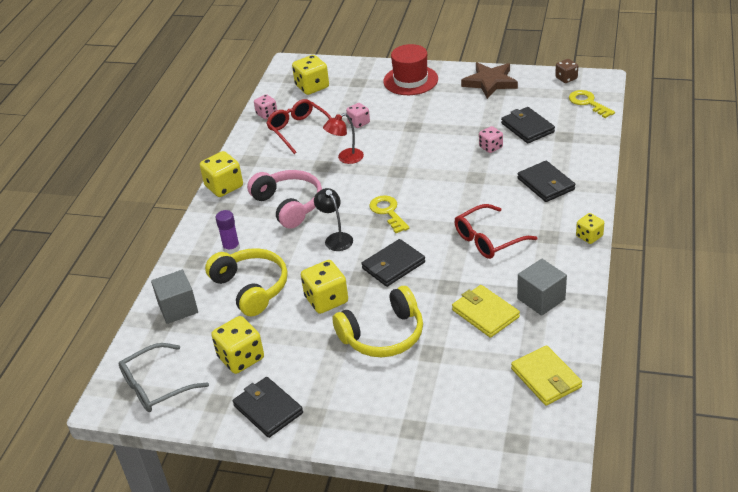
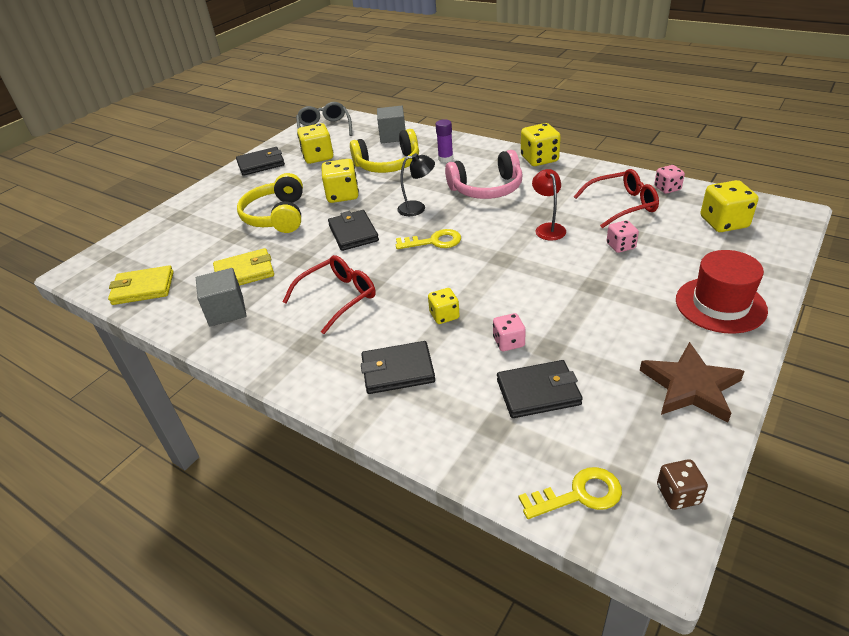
camera: 110 degrees right, 0 degrees up
red glasses [454,204,537,259] -> red glasses turned 60 degrees clockwise [283,255,376,334]
yellow dice [576,213,604,244] -> yellow dice moved to [428,288,460,324]

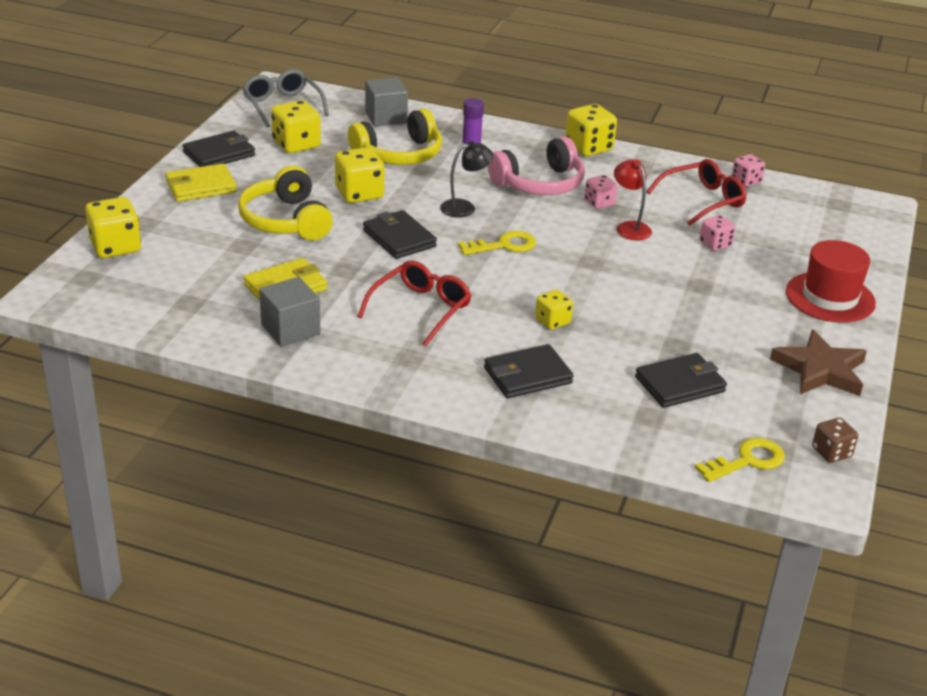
camera: 20 degrees left, 5 degrees down
yellow wallet [108,265,174,305] -> yellow wallet moved to [165,164,237,202]
pink dice [493,313,526,351] -> pink dice moved to [584,175,618,209]
yellow dice [700,180,758,232] -> yellow dice moved to [85,197,141,258]

